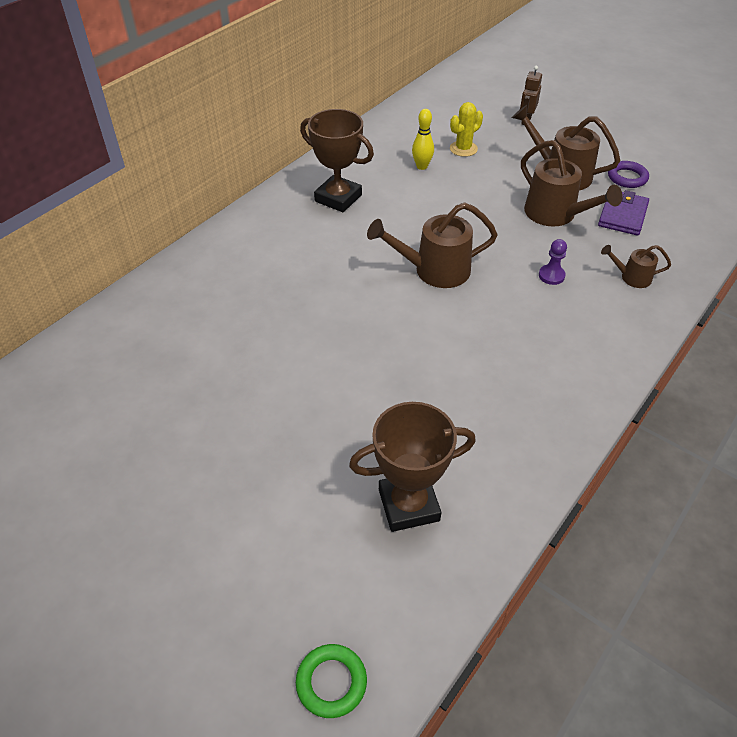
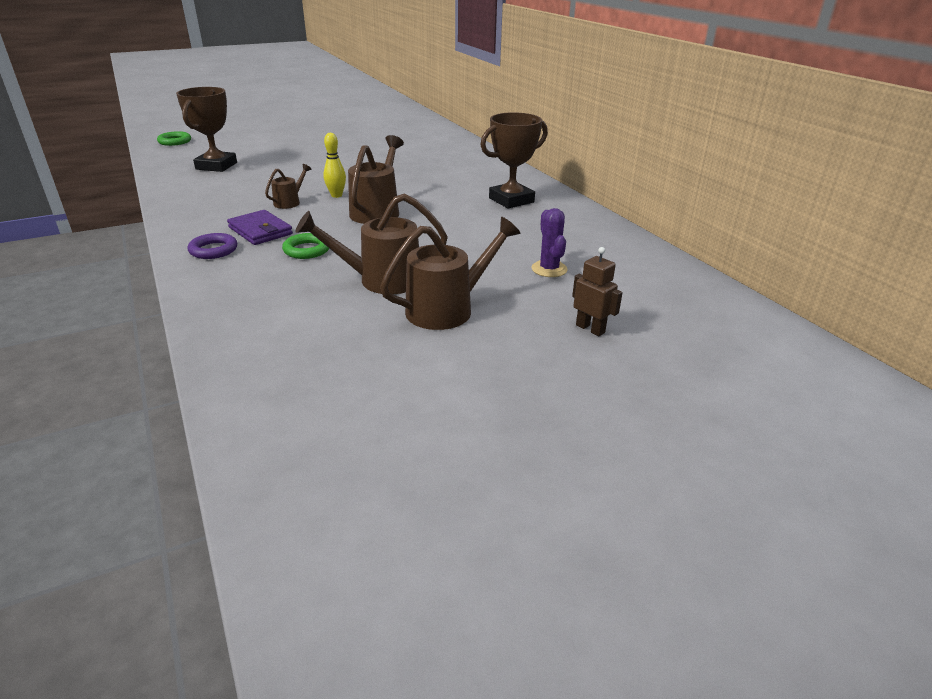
camera: 115 degrees right, 15 degrees down
yellow bowling pin [412,109,434,170] -> yellow bowling pin moved to [323,133,346,198]
yellow cactus [450,102,483,157] -> purple cactus [531,208,568,277]
purple pawn [539,239,567,285] -> green ring [282,233,329,259]
purple wallet [598,190,649,236] -> purple wallet moved to [227,210,293,245]
brown watering can [601,245,671,288] -> brown watering can moved to [265,164,311,209]
purple ring [608,161,649,188] -> purple ring moved to [188,233,237,259]

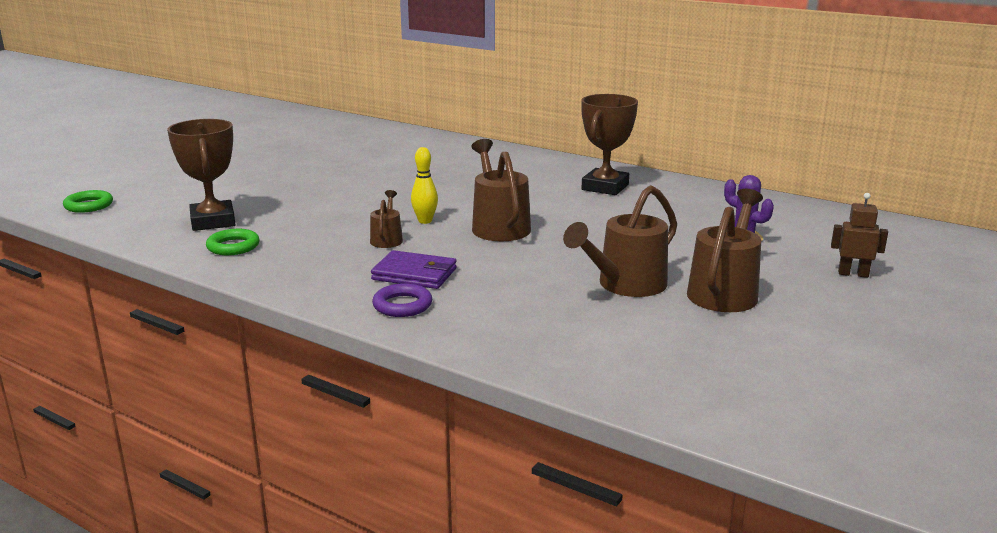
camera: 30 degrees left, 10 degrees down
green ring [282,233,329,259] -> green ring moved to [206,229,260,255]

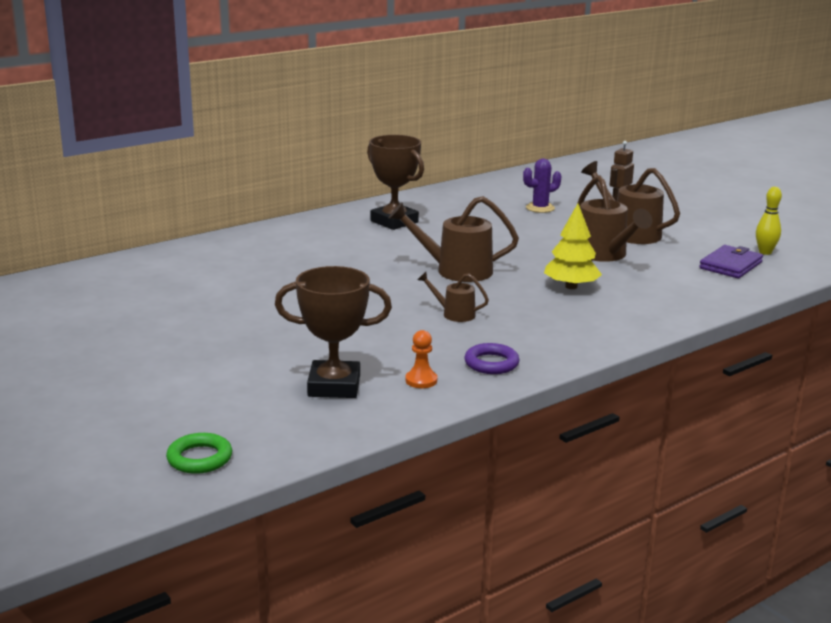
camera: 70 degrees left, 0 degrees up
green ring [206,229,260,255] -> orange pawn [405,330,437,388]
purple wallet [371,250,457,289] -> purple wallet moved to [699,245,763,278]
purple ring [372,283,432,317] -> purple ring moved to [464,343,519,374]
yellow bowling pin [411,147,438,224] -> yellow bowling pin moved to [756,187,782,255]
none -> yellow tree [544,204,602,289]

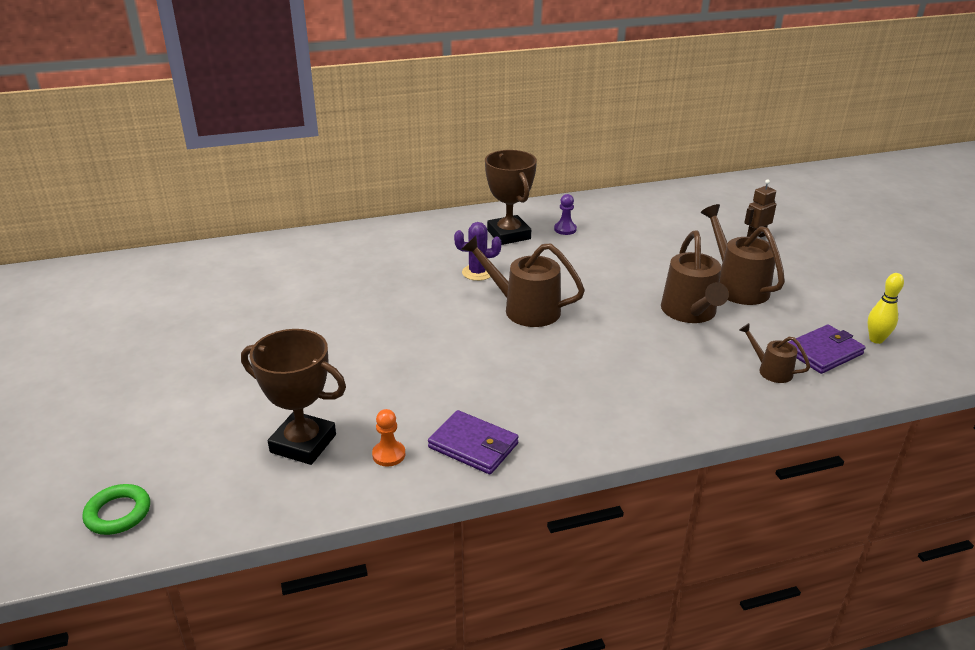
camera: 20 degrees right, 10 degrees up
brown watering can [418,272,489,322] -> brown watering can moved to [739,323,810,383]
purple ring [464,343,519,374] -> purple wallet [428,410,519,474]
purple cactus [523,159,562,213] -> purple cactus moved to [454,222,501,281]
yellow tree [544,204,602,289] -> none
none -> purple pawn [554,194,577,235]

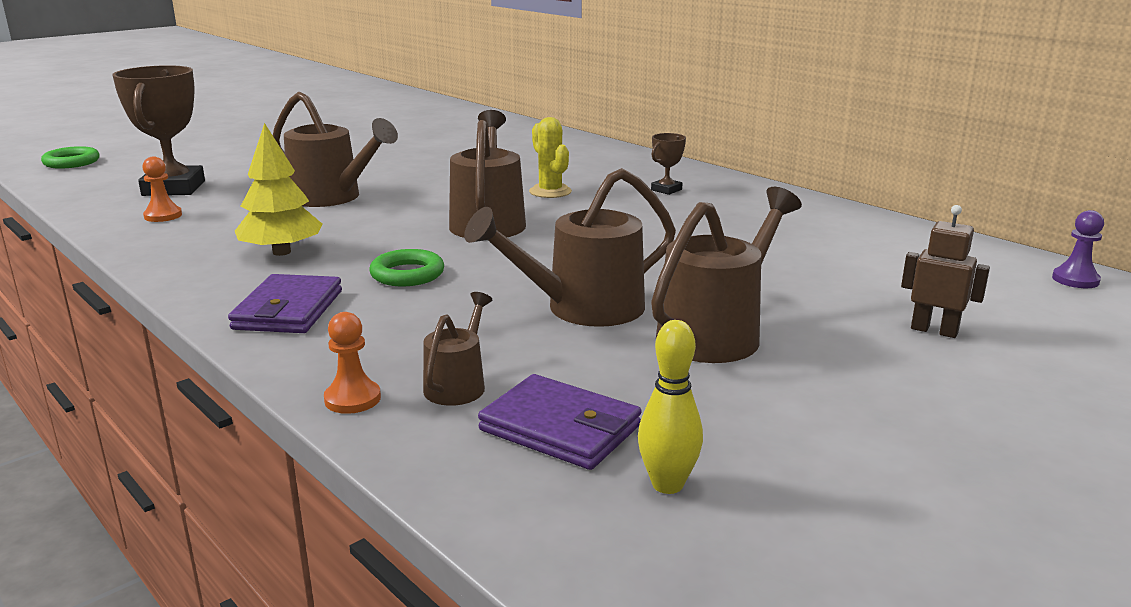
camera: 65 degrees right, 10 degrees down
purple wallet [428,410,519,474] -> purple wallet moved to [228,274,342,333]
purple cactus [454,222,501,281] -> yellow cactus [529,117,572,198]
brown trophy [485,150,537,245] -> brown trophy [651,133,686,195], size x0.47
purple pawn [554,194,577,235] -> purple pawn moved to [1052,210,1104,288]
none -> yellow tree [235,123,323,256]
none -> brown watering can [273,92,398,207]
none -> orange pawn [324,312,381,414]
none -> green ring [370,249,444,286]

